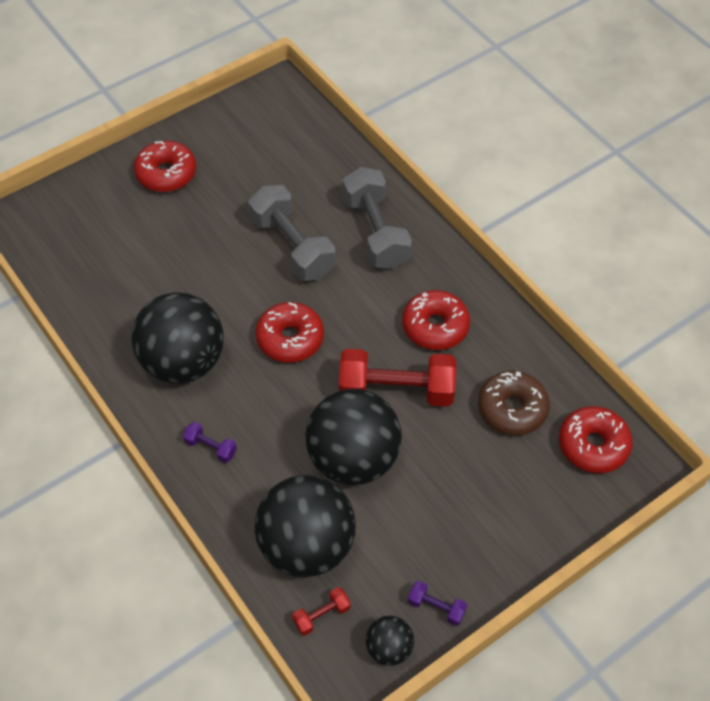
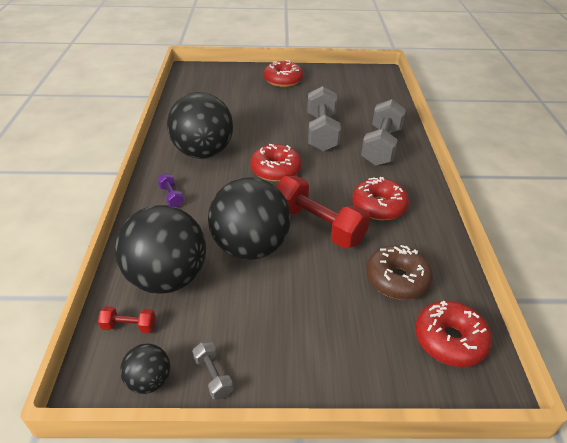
camera: 35 degrees right, 15 degrees down
purple dumbbell [408,581,467,626] -> grey dumbbell [192,342,233,400]

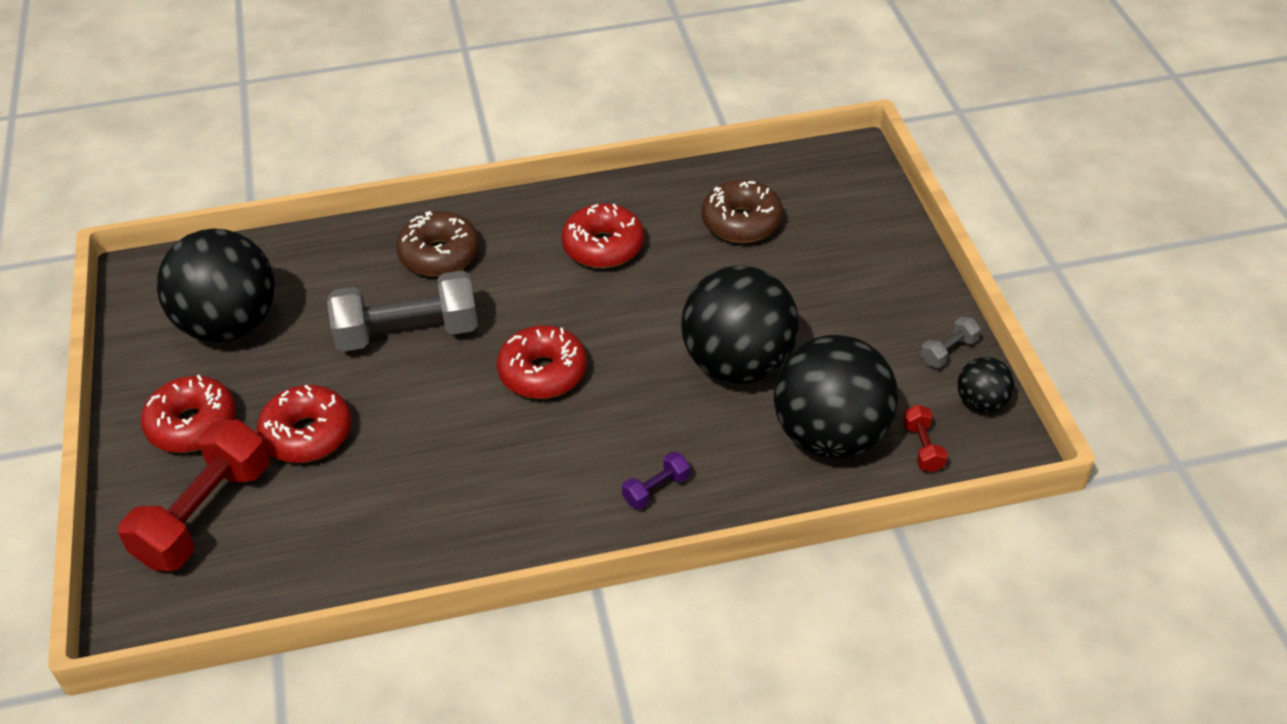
camera: 100 degrees left, 5 degrees up
black ball [167,92,233,159] -> black ball moved to [157,228,275,342]
red dumbbell [276,176,370,249] -> red dumbbell moved to [118,419,269,571]
grey dumbbell [361,99,406,166] -> brown donut [396,211,480,276]
red donut [415,301,492,367] -> red donut moved to [257,385,352,463]

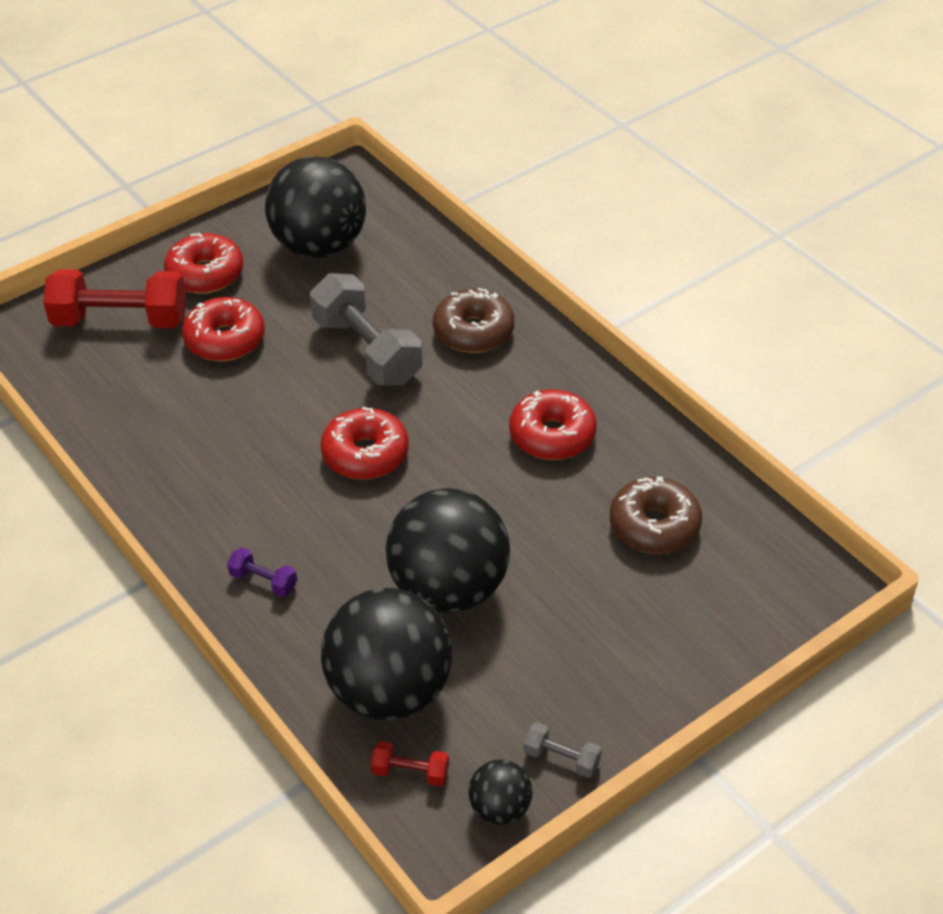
camera: 65 degrees right, 0 degrees up
red dumbbell [903,405,948,472] -> red dumbbell turned 45 degrees clockwise [371,741,449,787]

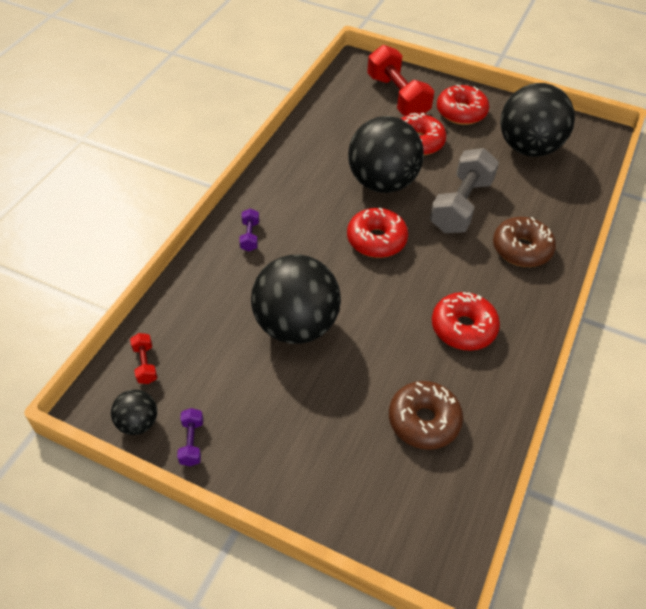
camera: 60 degrees right, 5 degrees up
black ball [321,588,452,720] -> black ball moved to [348,116,424,193]
grey dumbbell [524,722,602,778] -> purple dumbbell [177,408,203,466]

